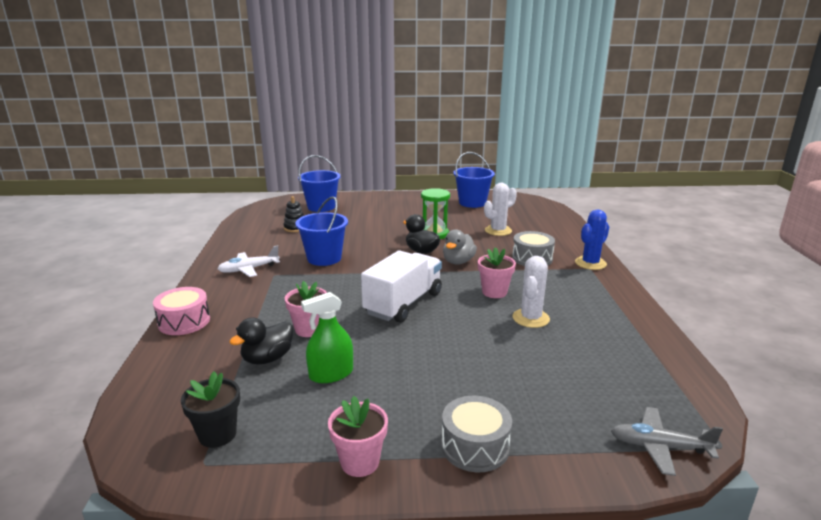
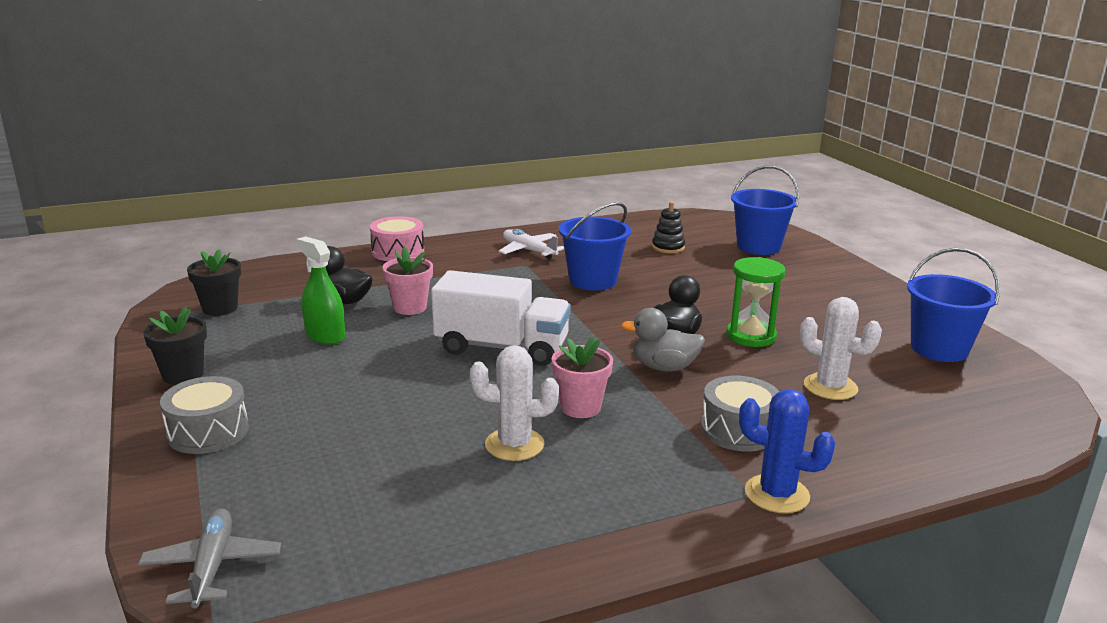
camera: 70 degrees right, 0 degrees up
pink flower pot [328,396,388,477] -> black flower pot [143,307,207,385]

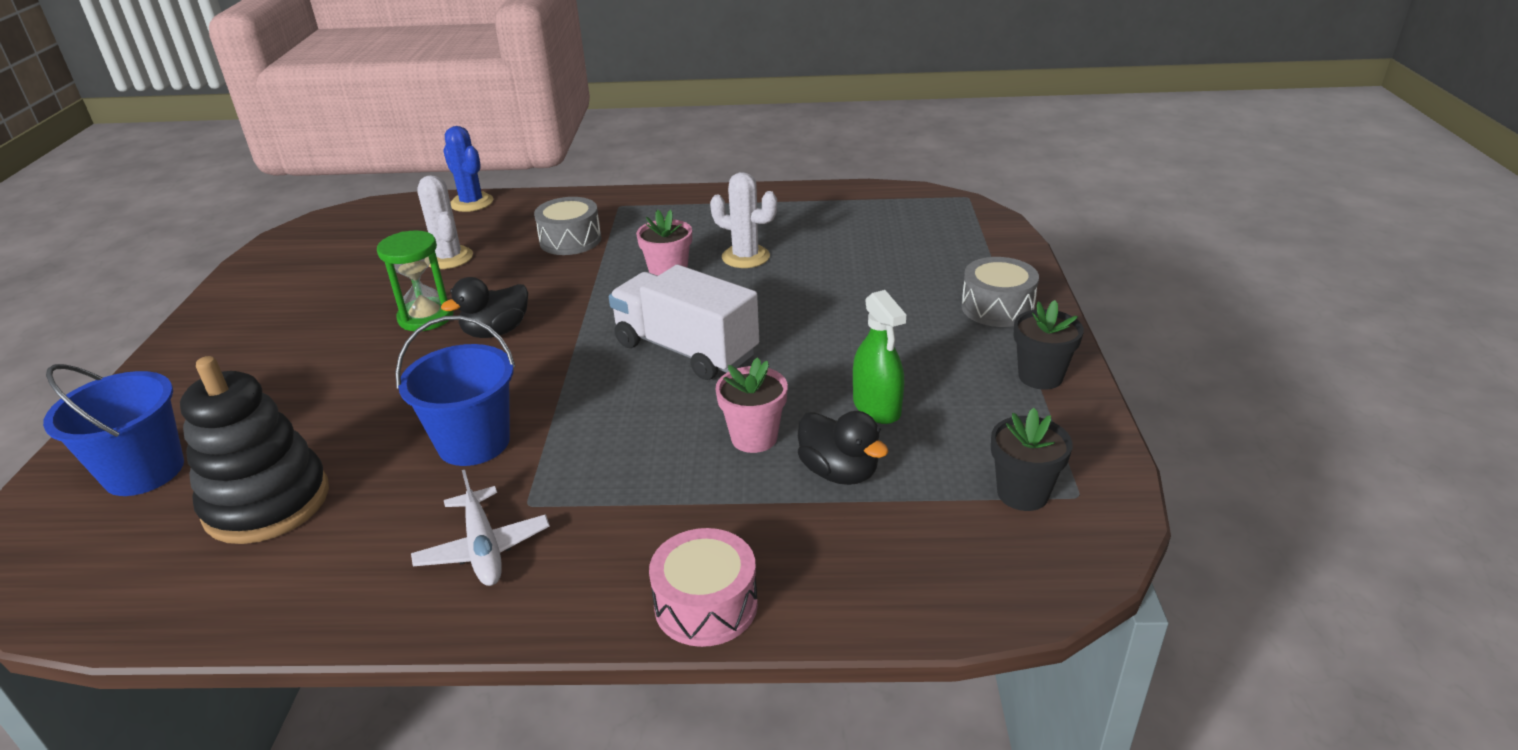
camera: 155 degrees left, 10 degrees up
grey plane [138,509,281,608] -> none
grey duck [621,308,705,371] -> none
black stacking toy [652,202,685,253] -> black stacking toy [180,356,329,544], size x2.06
blue cactus [739,389,835,513] -> blue cactus moved to [443,126,493,212]
blue bucket [907,248,1000,362] -> none

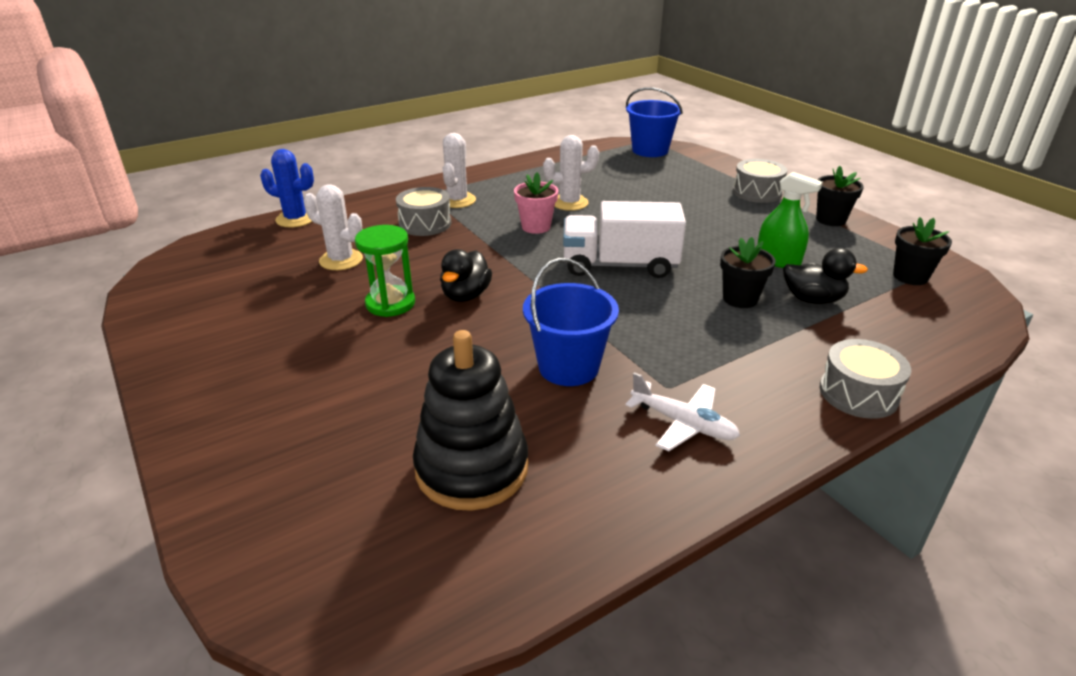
camera: 35 degrees left, 0 degrees up
blue bucket [43,364,184,496] -> blue bucket moved to [626,87,683,157]
pink drum [649,528,758,647] -> grey drum [820,339,911,419]
pink flower pot [716,357,788,453] -> black flower pot [720,237,776,308]
none -> white cactus [443,133,476,208]

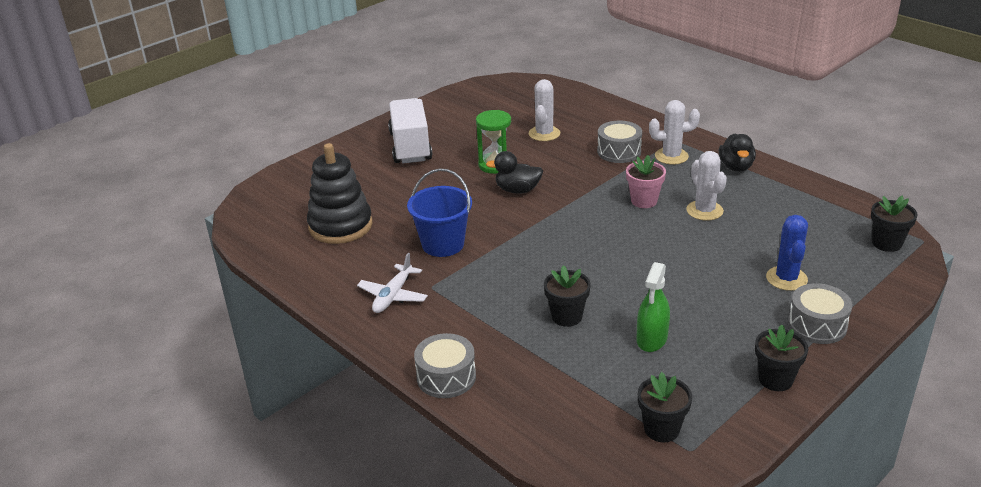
camera: 80 degrees right, 0 degrees up
blue cactus [260,149,314,228] -> blue cactus moved to [766,215,808,291]
white truck [563,201,686,278] -> white truck moved to [388,98,432,163]
blue bucket [626,87,683,157] -> black flower pot [871,196,918,252]
black duck [783,248,868,304] -> black duck moved to [719,134,756,172]

